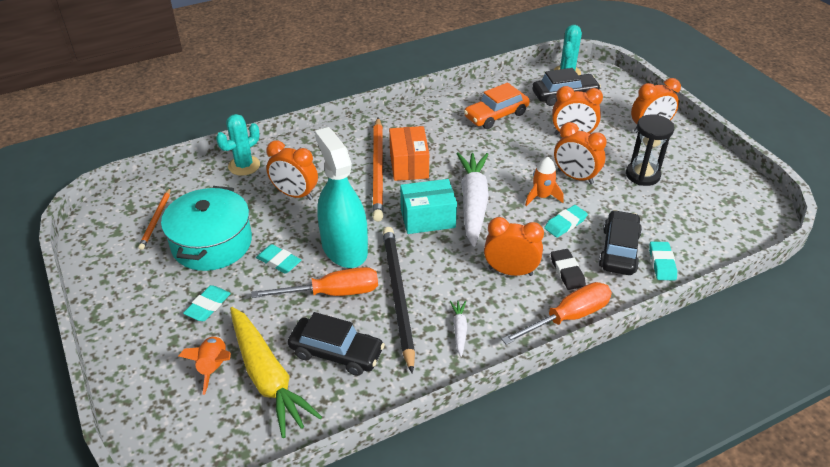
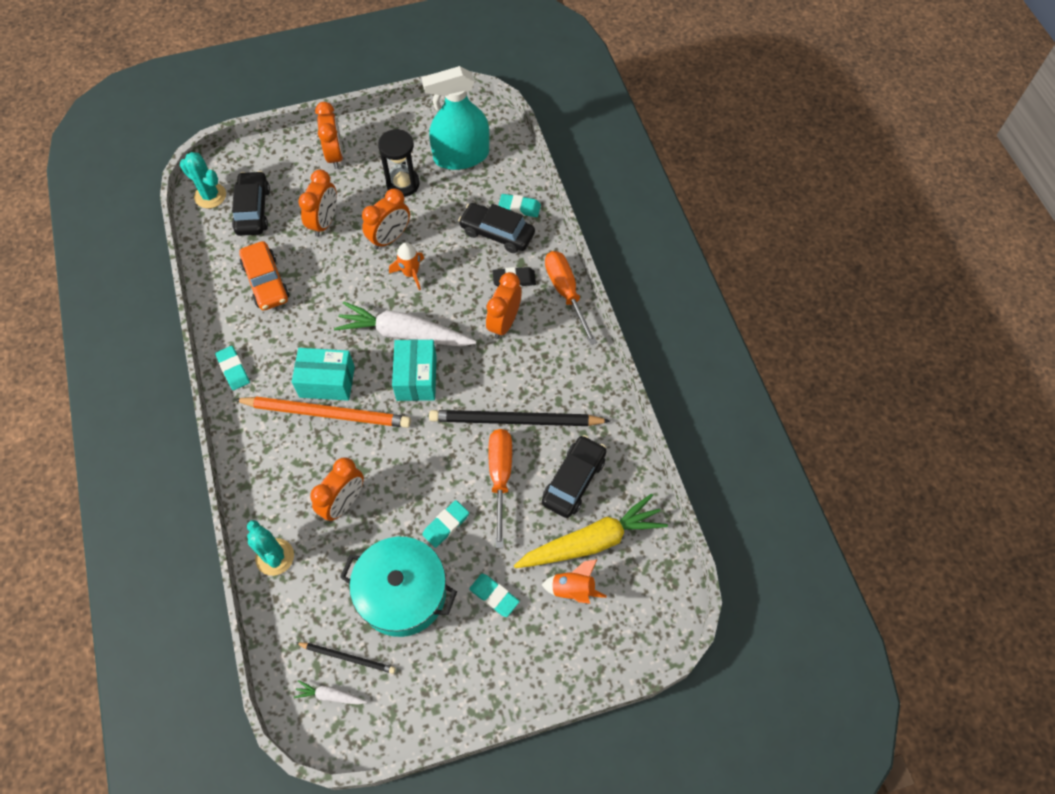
camera: 80 degrees left, 20 degrees up
orange pencil [138,188,171,250] -> black pencil [296,642,396,674]
turquoise spray bottle [315,127,368,268] -> turquoise spray bottle moved to [422,66,490,170]
orange box [389,126,429,181] -> turquoise box [292,348,355,401]
white carrot [450,301,467,357] -> white carrot moved to [294,680,367,705]
turquoise eraser [544,205,588,238] -> turquoise eraser moved to [215,346,250,390]

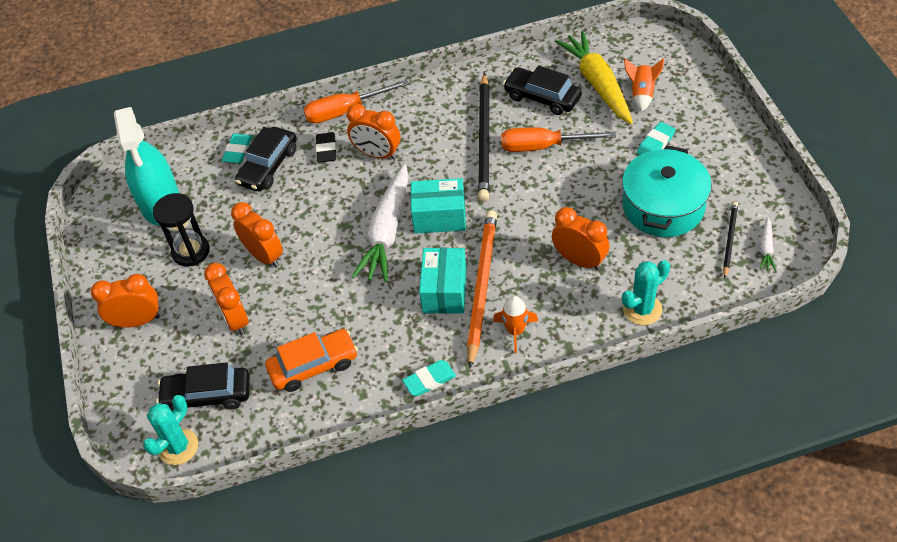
camera: 85 degrees left, 10 degrees down
orange clock [299,169,337,237] -> orange clock turned 135 degrees counterclockwise [204,263,249,336]
orange rocket [389,242,424,290] -> orange rocket moved to [493,296,538,353]
turquoise eraser [422,500,469,548] -> none

